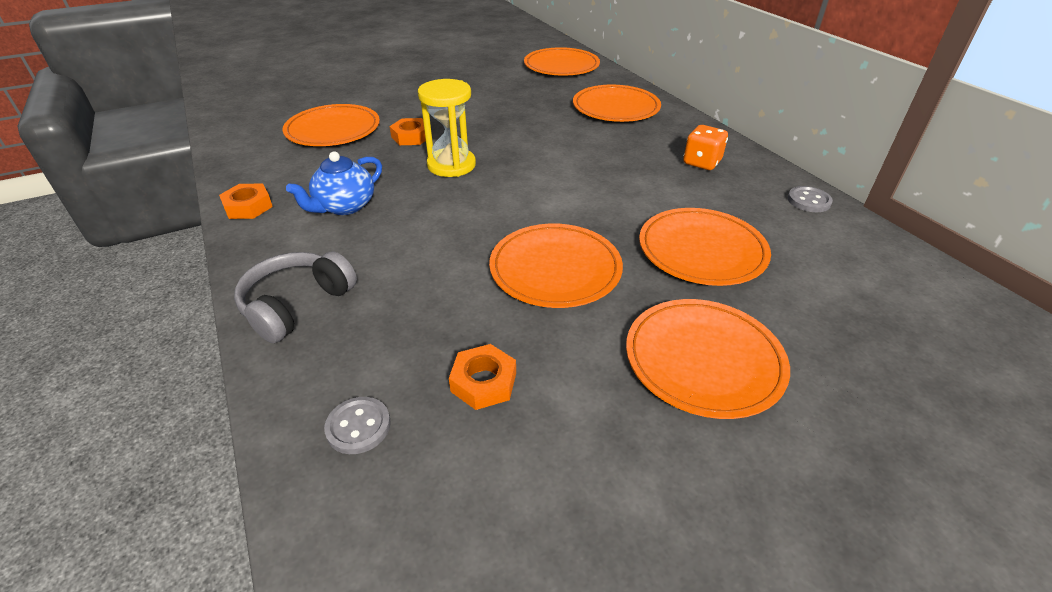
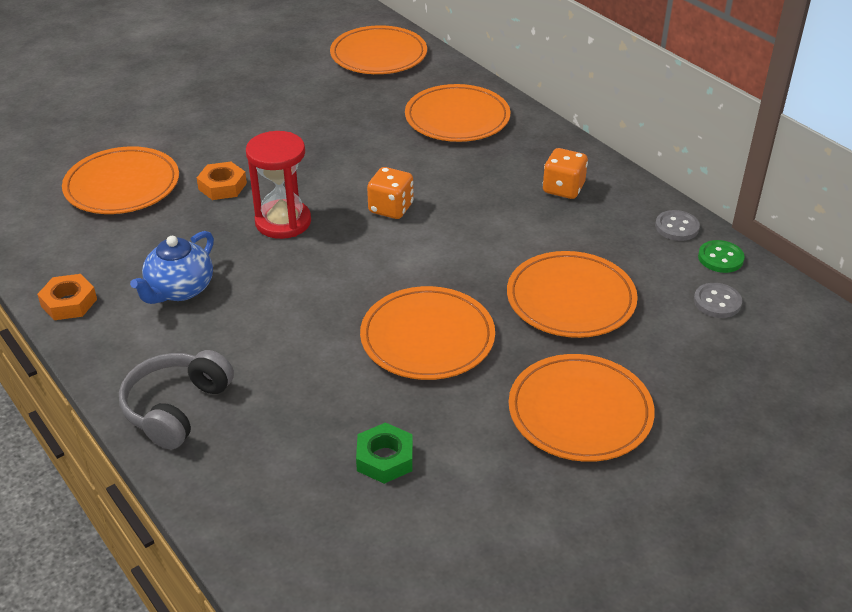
camera: 10 degrees left, 0 degrees up
grey button [324,397,391,454] -> grey button moved to [694,283,742,318]
yellow hourglass [418,79,476,177] -> red hourglass [246,131,311,239]
orange nut [449,344,516,410] -> green nut [356,422,413,484]
none -> orange dice [367,167,413,219]
none -> green button [698,240,745,273]

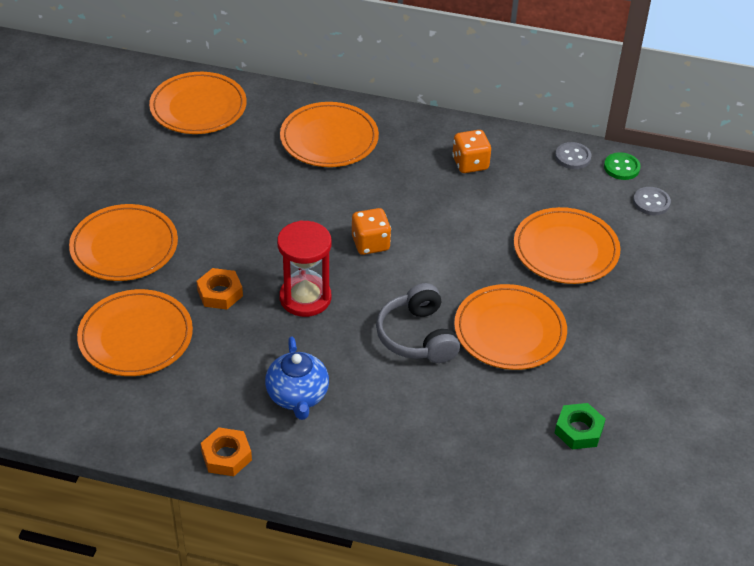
camera: 40 degrees left, 5 degrees up
grey headphones [119,350,234,449] -> grey headphones moved to [376,283,460,363]
orange plate [509,354,655,462] -> orange plate moved to [69,204,178,281]

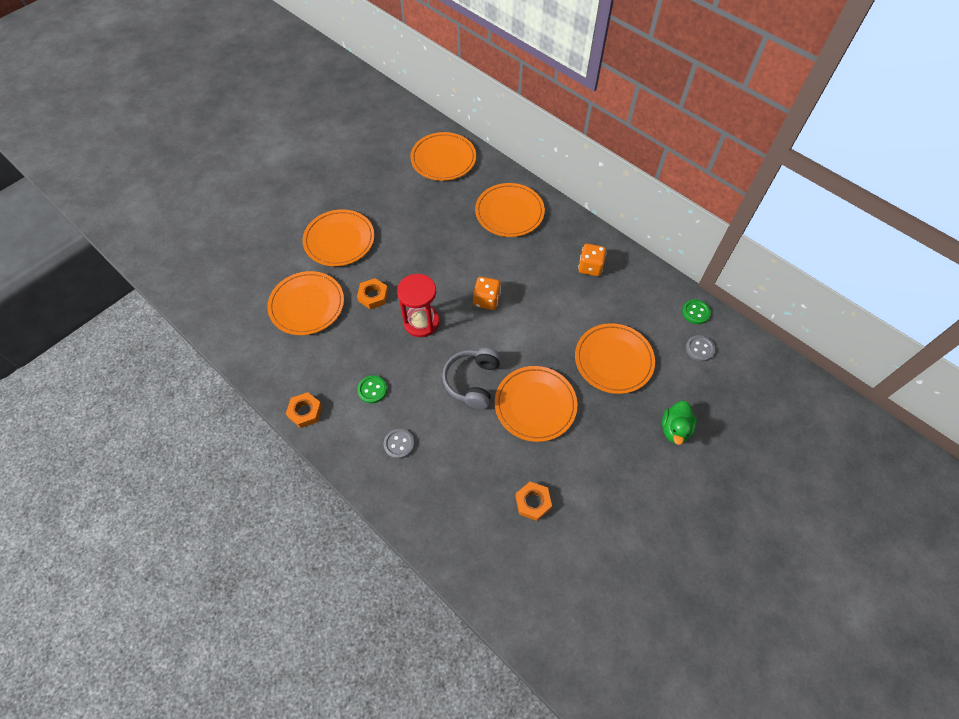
camera: 30 degrees right, 15 degrees up
blue teapot [265,337,329,420] -> green button [357,375,387,403]
grey button [555,142,591,169] -> grey button moved to [384,429,414,459]
green nut [555,403,606,449] -> orange nut [515,482,552,521]
none -> green duck [662,401,697,445]

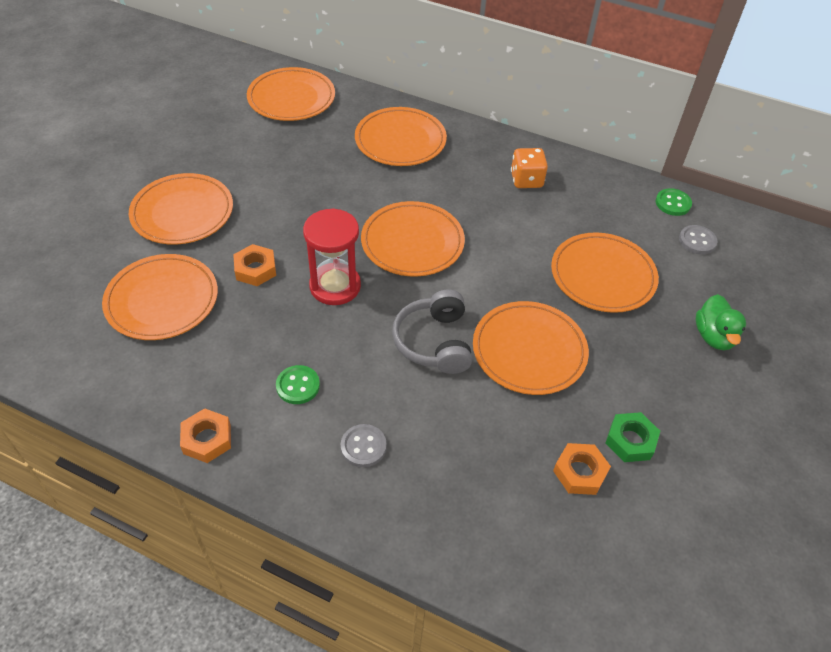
camera: 20 degrees left, 10 degrees down
orange dice [473,277,501,310] -> orange plate [361,201,465,277]
none -> green nut [606,412,660,462]

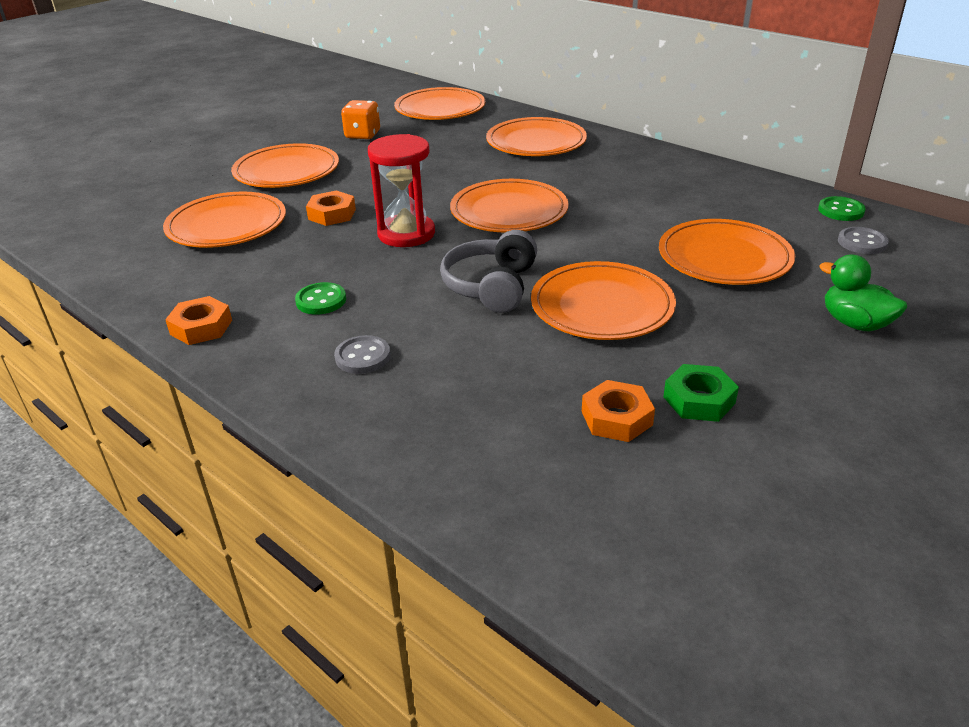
camera: 20 degrees right, 15 degrees down
orange dice [511,148,548,188] -> orange dice moved to [341,100,380,139]
green duck [696,294,746,350] -> green duck turned 120 degrees clockwise [819,255,907,331]

